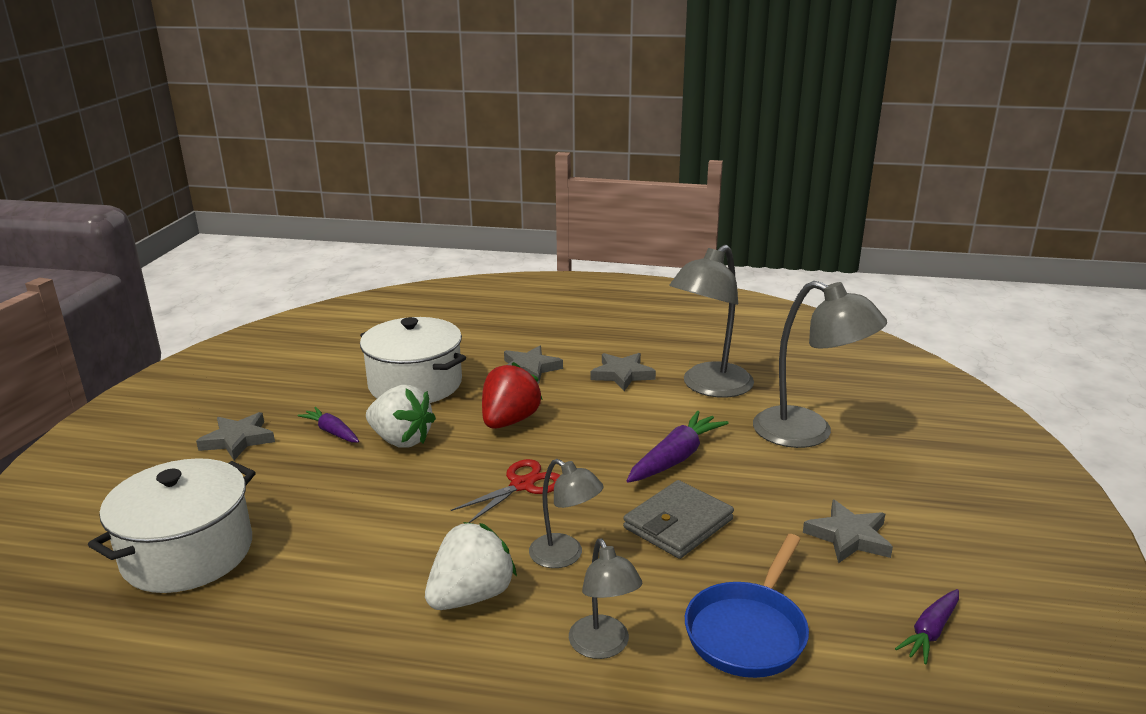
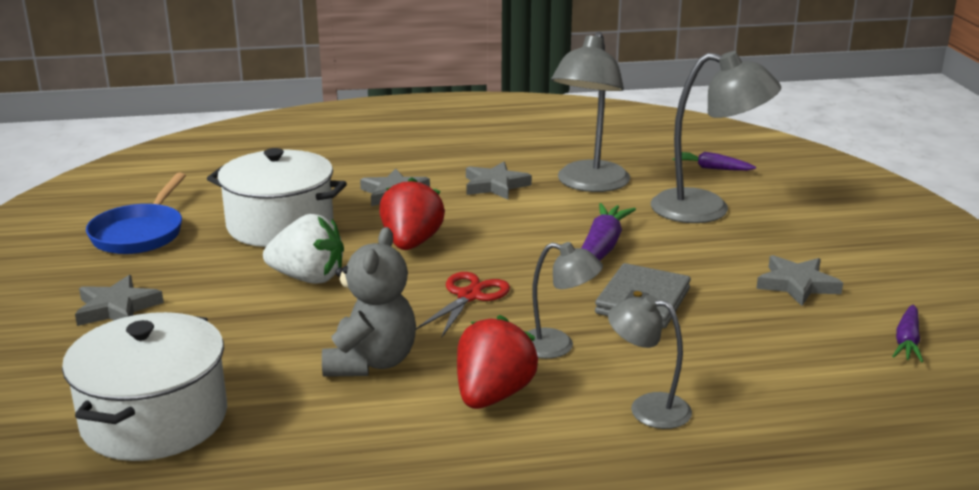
camera: 20 degrees left, 0 degrees up
purple carrot [297,407,359,443] -> purple carrot moved to [673,152,756,171]
white strawberry [425,522,517,610] -> red strawberry [457,315,538,409]
grey lamp [569,538,643,659] -> grey lamp turned 150 degrees clockwise [608,295,692,429]
blue pan [685,534,809,678] -> blue pan moved to [86,173,186,254]
none -> grey teddy bear [322,227,416,377]

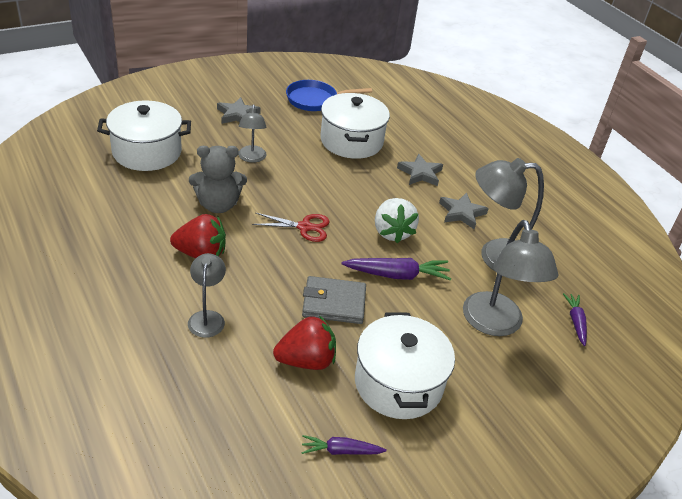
camera: 65 degrees right, 15 degrees up
white strawberry [263,214,344,284] -> white strawberry moved to [375,198,419,243]
red strawberry [379,177,445,250] -> red strawberry moved to [273,315,336,370]
grey lamp [528,242,603,359] -> grey lamp moved to [238,104,267,163]
grey star [756,255,843,306] -> white pot [355,312,455,419]

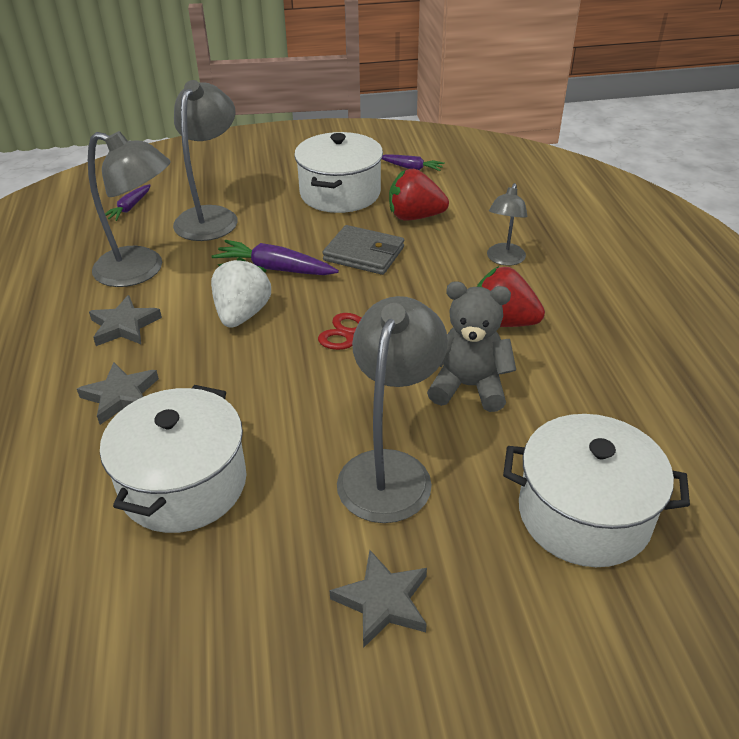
camera: 155 degrees left, 0 degrees up
grey lamp [238,104,267,163] -> grey lamp [337,296,448,523], size x1.76
blue pan [286,80,372,111] -> none

